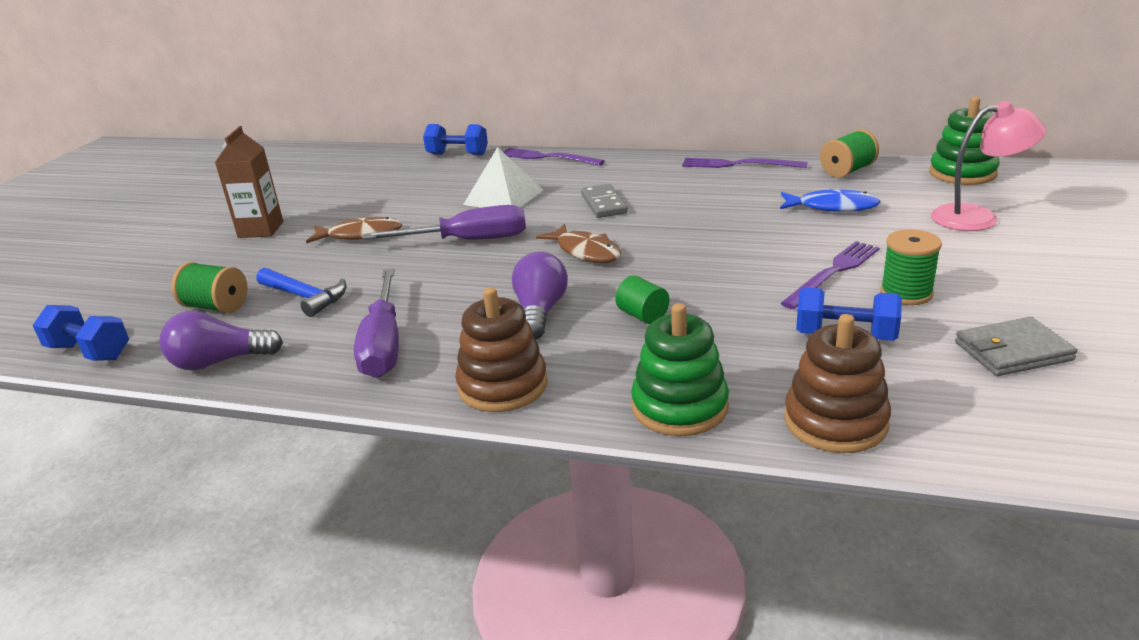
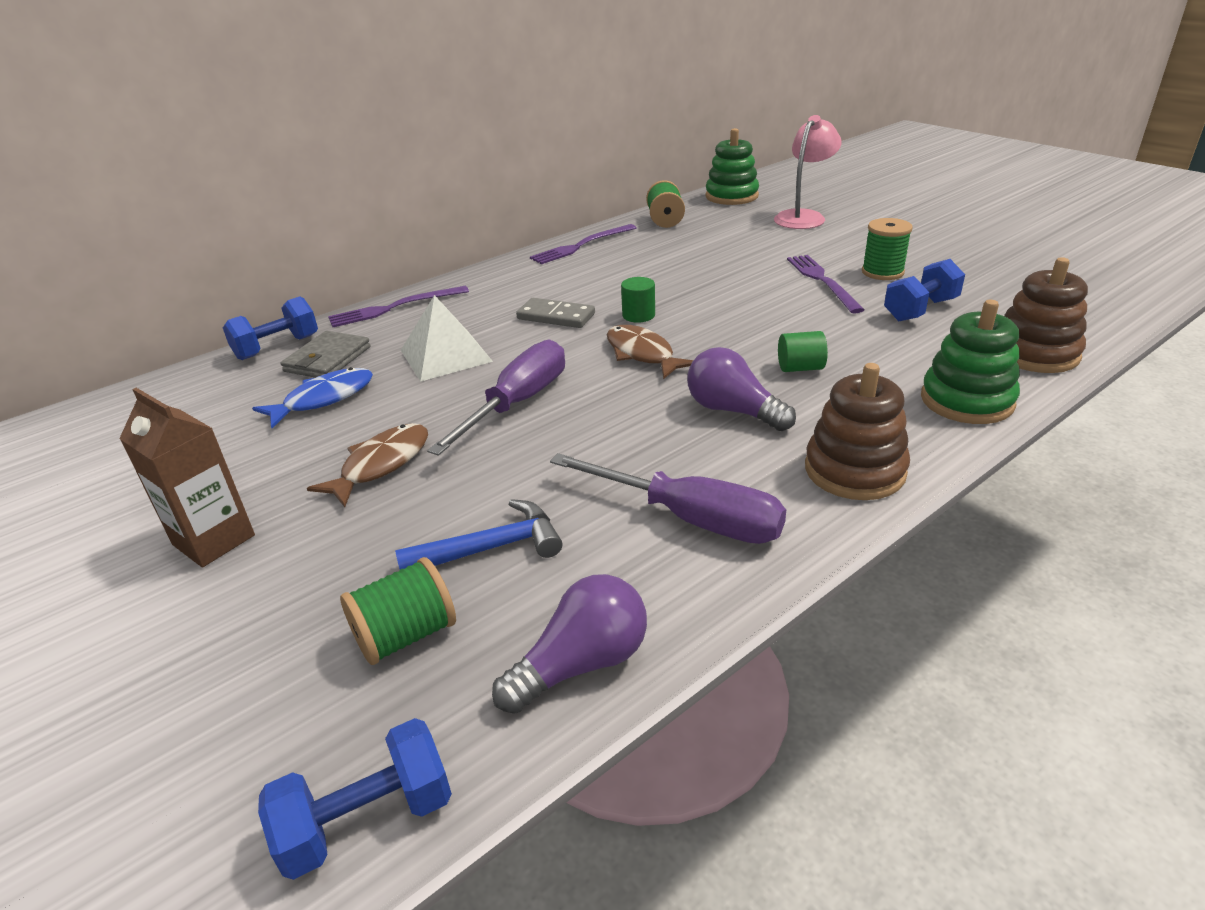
camera: 55 degrees left, 5 degrees up
purple light bulb [160,311,283,370] -> purple light bulb turned 150 degrees counterclockwise [492,574,647,714]
brown fish [536,224,621,263] -> brown fish turned 120 degrees counterclockwise [607,325,694,379]
blue fish [780,189,881,212] -> blue fish moved to [252,367,373,428]
grey wallet [955,317,1078,376] -> grey wallet moved to [281,331,371,378]
none -> green cylinder [621,277,655,323]

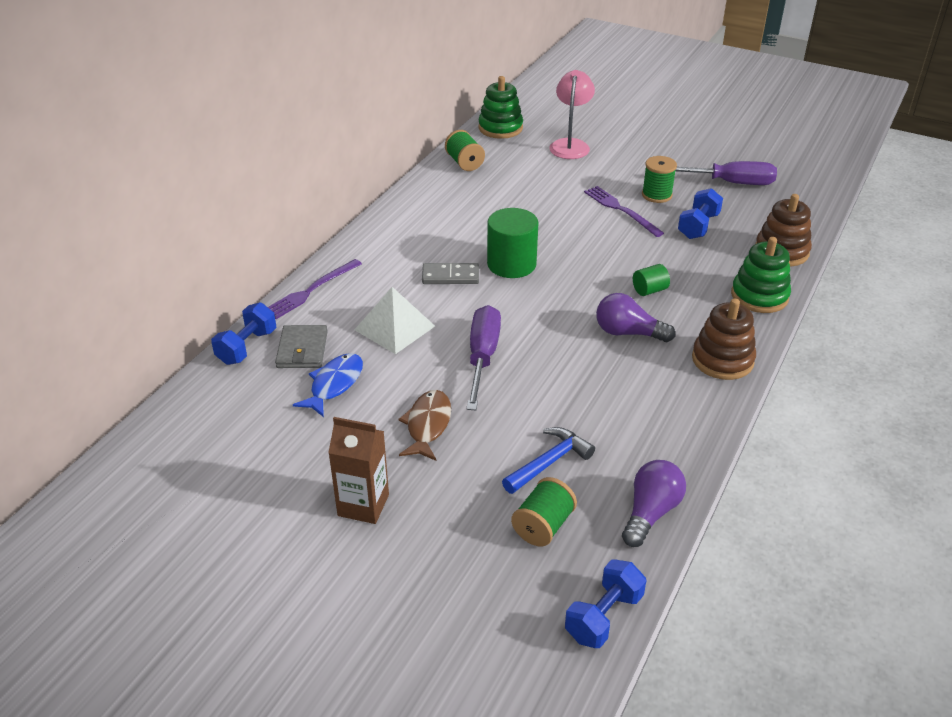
camera: 25 degrees left, 5 degrees up
purple fork [530,224,636,264] -> none
purple screwdriver [550,453,786,544] -> purple screwdriver moved to [675,161,777,185]
brown fish [607,325,694,379] -> none
green cylinder [621,277,655,323] -> green cylinder [487,208,539,278], size x1.94

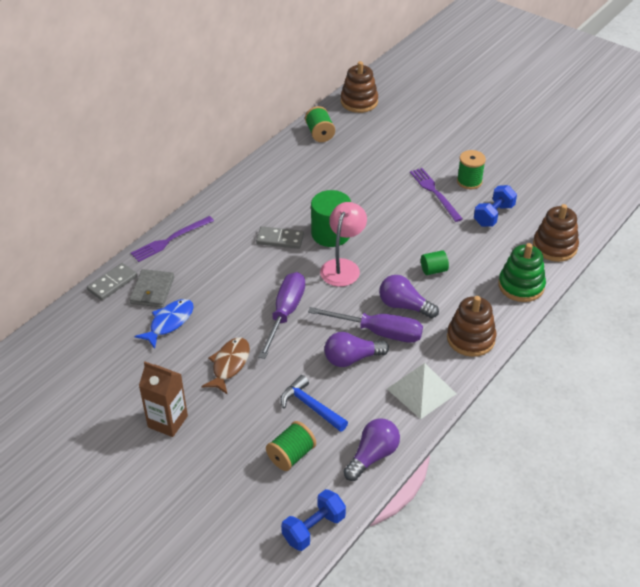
camera: 10 degrees right, 5 degrees up
blue dumbbell [211,303,276,365] -> grey domino [87,263,137,300]
white pyramid [355,287,435,354] -> white pyramid moved to [387,363,456,419]
green stacking toy [478,76,523,139] -> brown stacking toy [341,61,378,113]
blue hammer [502,427,595,494] -> blue hammer turned 105 degrees counterclockwise [281,375,348,432]
pink lamp [549,70,595,159] -> pink lamp moved to [320,202,367,287]
purple screwdriver [675,161,777,185] -> purple screwdriver moved to [308,307,423,343]
none -> purple light bulb [324,332,389,367]

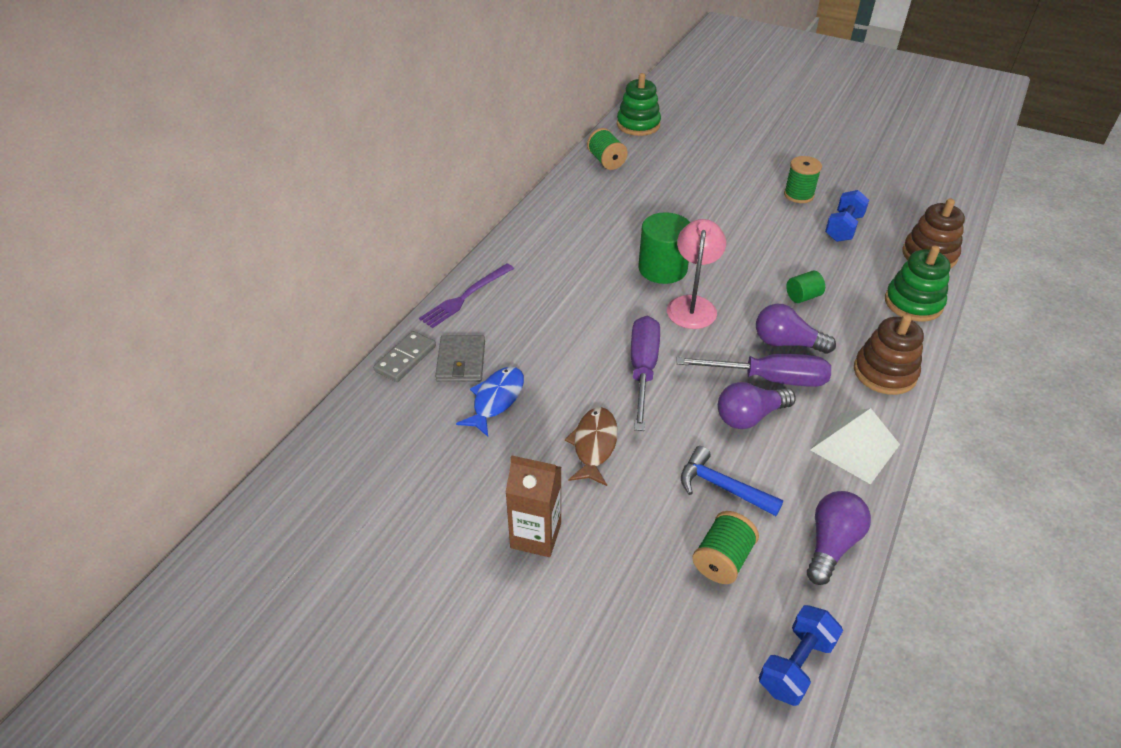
camera: 10 degrees left, 0 degrees up
grey domino [256,226,304,249] -> none
brown stacking toy [341,61,378,113] -> green stacking toy [617,73,661,136]
purple fork [410,168,463,222] -> none

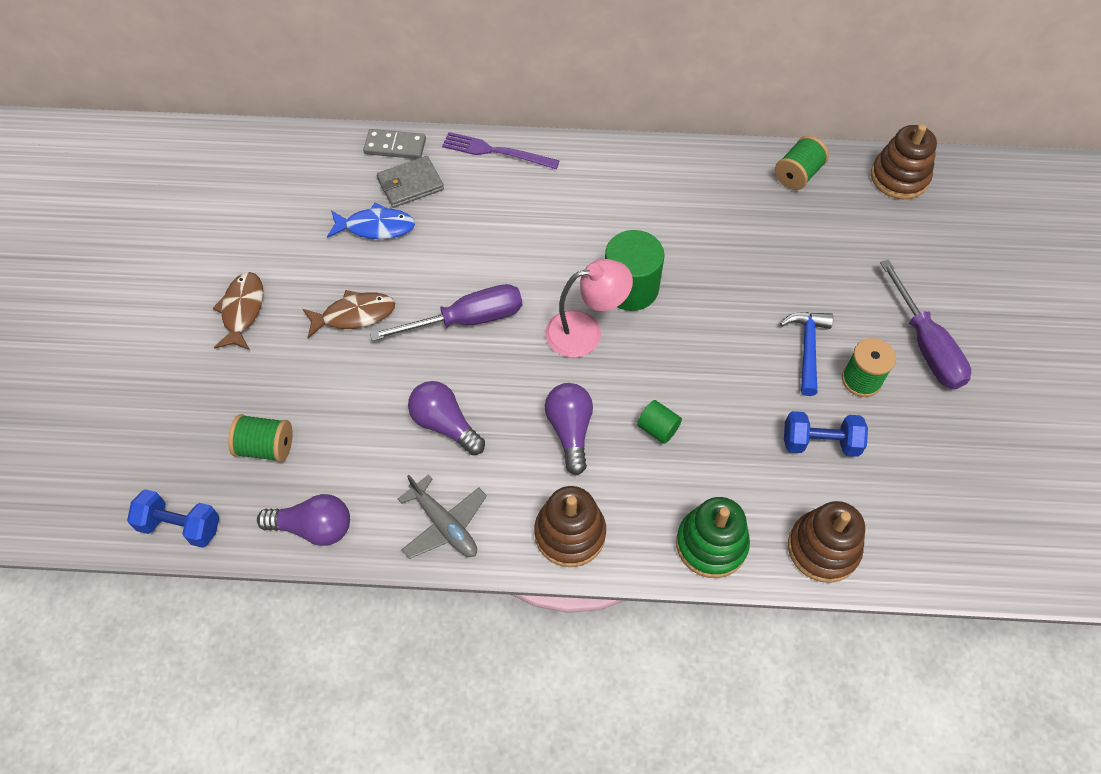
camera: 65 degrees right, 15 degrees up
brown carton [505,455,562,557] -> brown fish [213,272,263,350]
green stacking toy [617,73,661,136] -> brown stacking toy [871,124,937,199]
purple screwdriver [676,354,831,387] -> purple screwdriver moved to [880,259,971,389]
blue hammer [681,446,783,516] -> blue hammer moved to [780,312,833,396]
white pyramid [810,408,900,484] -> grey plane [398,475,487,559]

